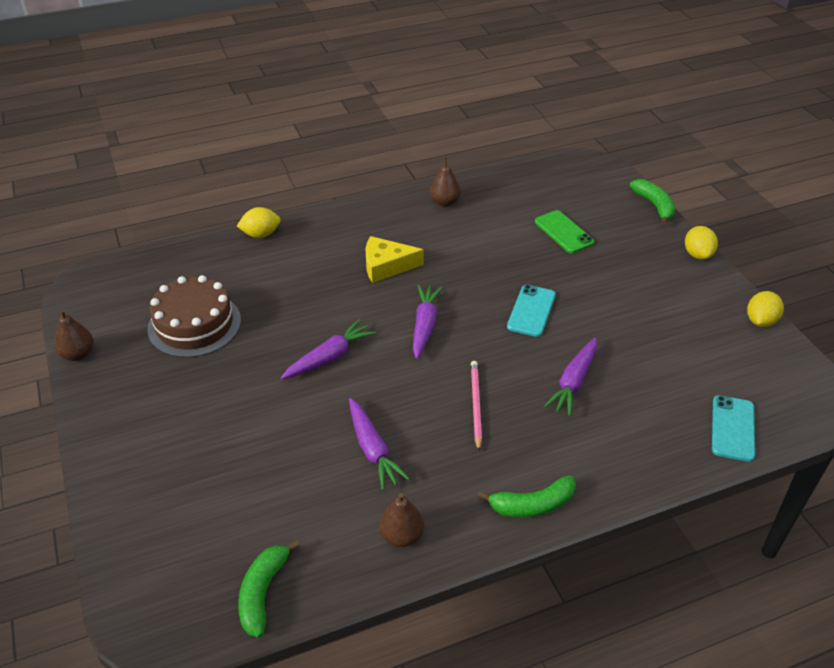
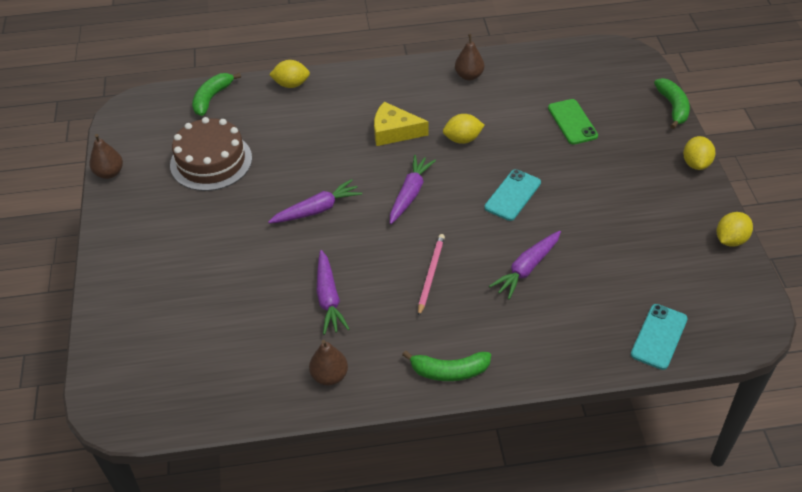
camera: 15 degrees right, 5 degrees up
green banana [238,540,300,638] -> green banana moved to [192,73,241,116]
none -> yellow lemon [443,114,485,144]

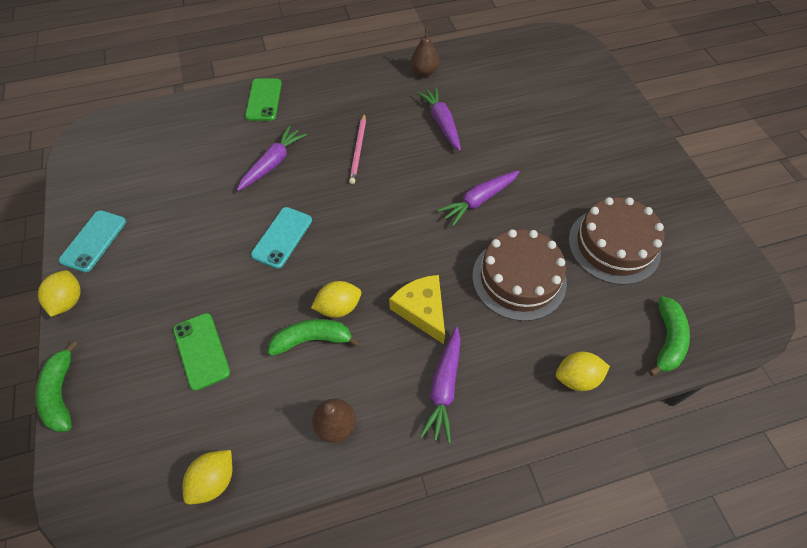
camera: 170 degrees right, 10 degrees up
brown pear [89,134,123,179] -> none
yellow cheese [374,102,429,146] -> yellow cheese turned 120 degrees counterclockwise [389,275,445,344]
purple carrot [390,155,436,224] -> purple carrot moved to [420,327,461,443]
green banana [402,350,491,381] -> green banana moved to [268,319,360,356]
turquoise phone [631,304,688,370] -> turquoise phone moved to [59,210,126,273]
yellow lemon [717,212,753,247] -> yellow lemon moved to [183,450,232,504]
none -> green phone [245,78,282,121]
none -> brown cake [472,229,567,321]

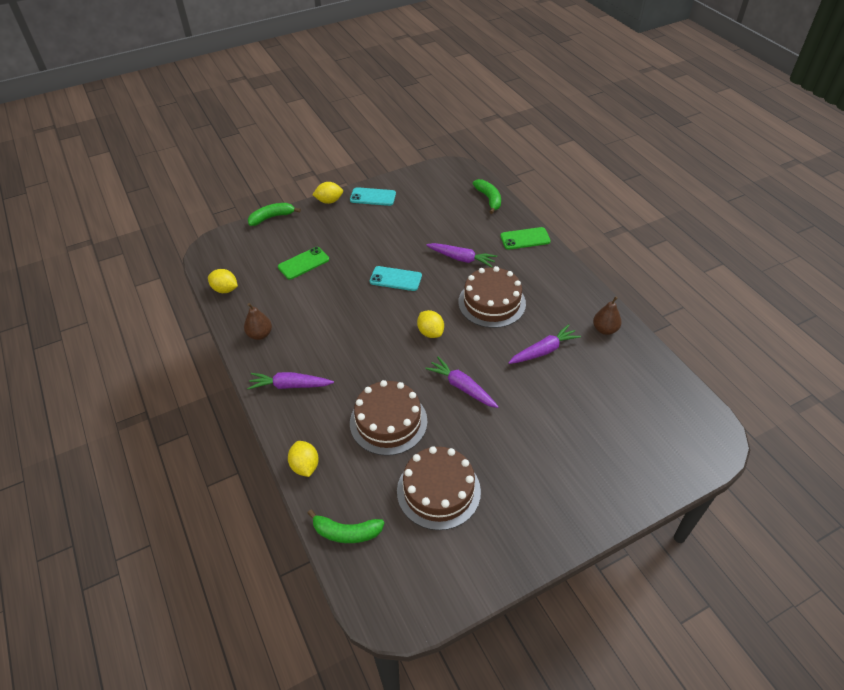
camera: 80 degrees right, 10 degrees down
green banana [268,319,360,356] -> green banana moved to [473,179,501,214]
yellow lemon [311,281,361,318] -> yellow lemon moved to [417,310,444,338]
pink pencil [349,113,366,184] -> brown cake [458,266,526,328]
yellow cheese [389,275,445,344] -> none

